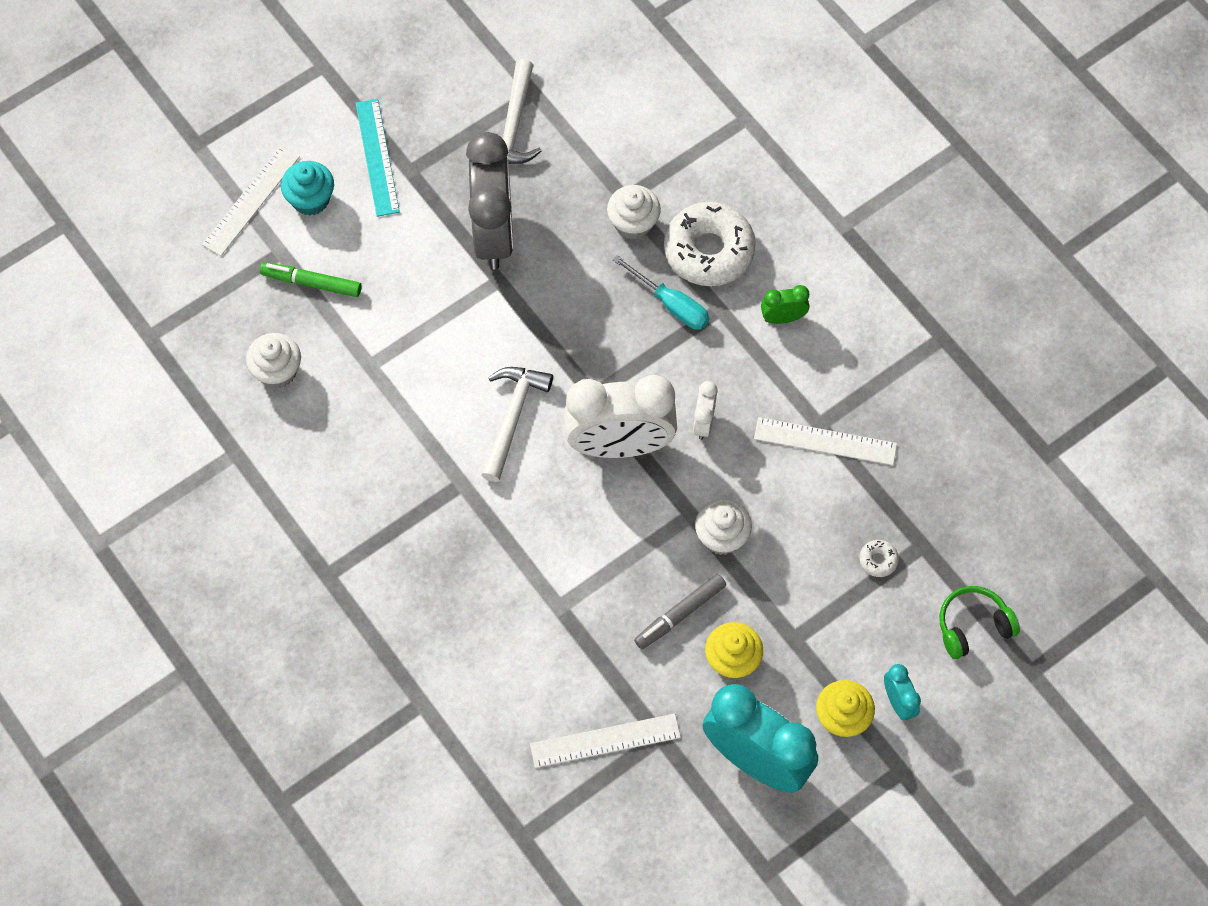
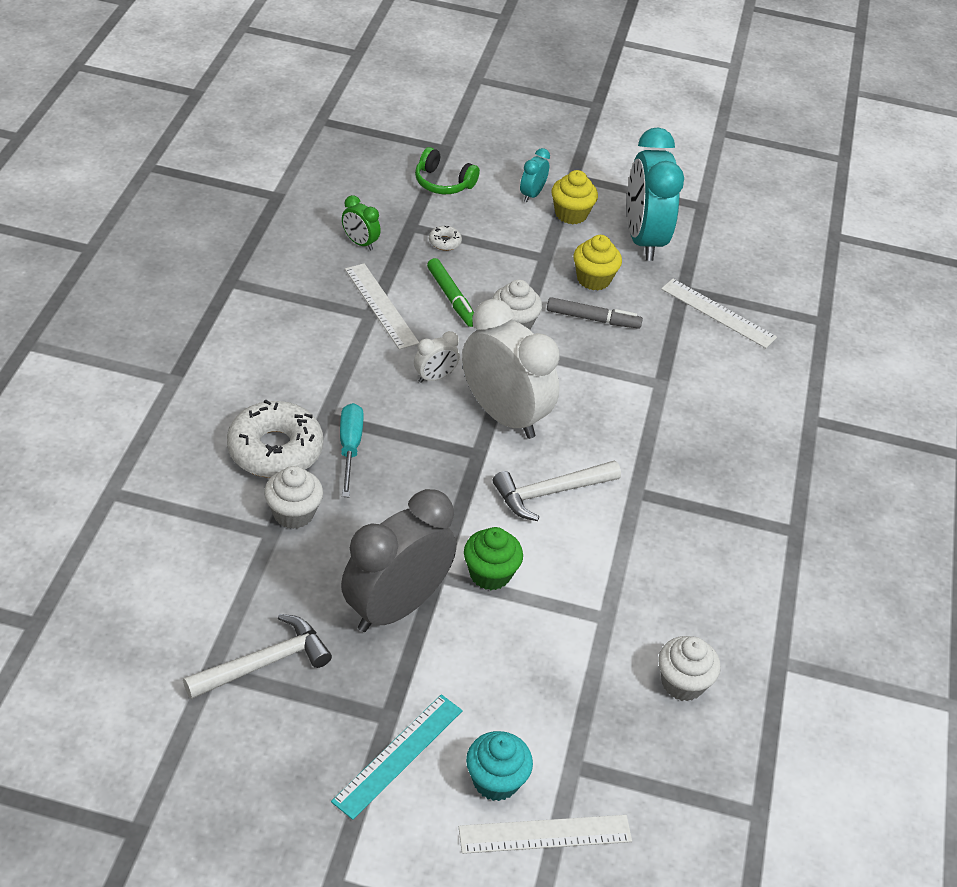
camera: 135 degrees left, 20 degrees down
green marker [260,262,362,297] -> green marker moved to [427,258,474,327]
green clock [761,285,809,324] -> green clock moved to [342,195,381,250]
none -> green cupcake [464,527,523,590]

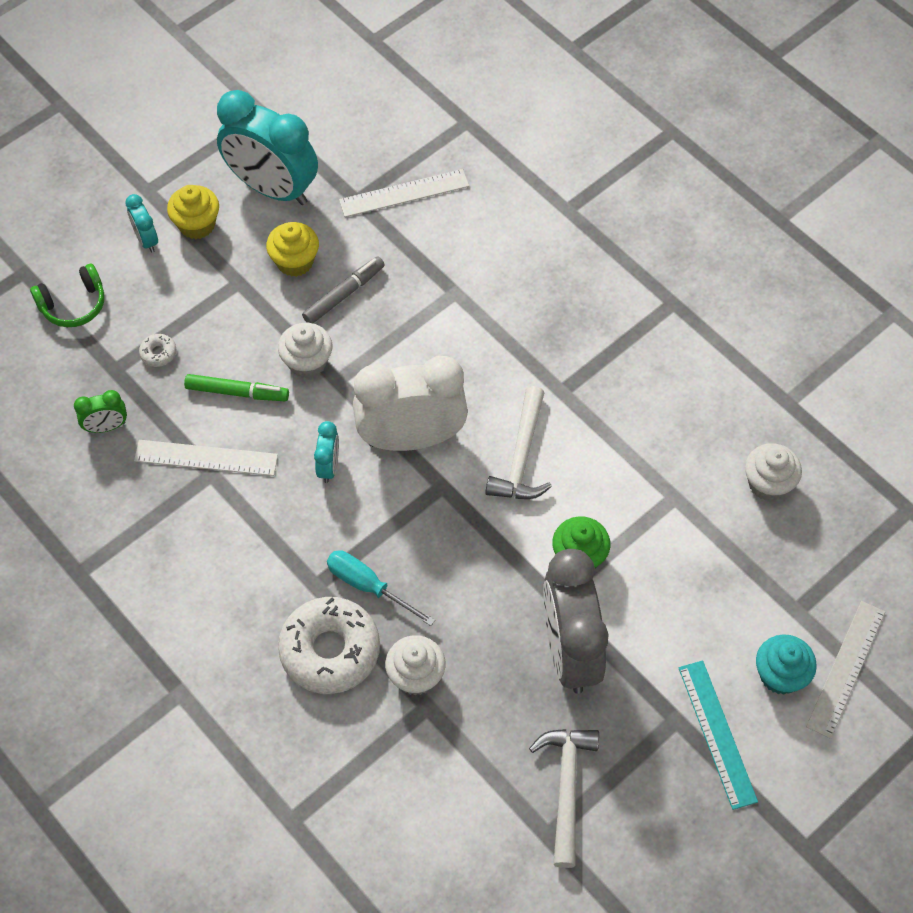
camera: 50 degrees left, 15 degrees up
white clock [414,331,460,383] -> turquoise clock [314,421,339,483]

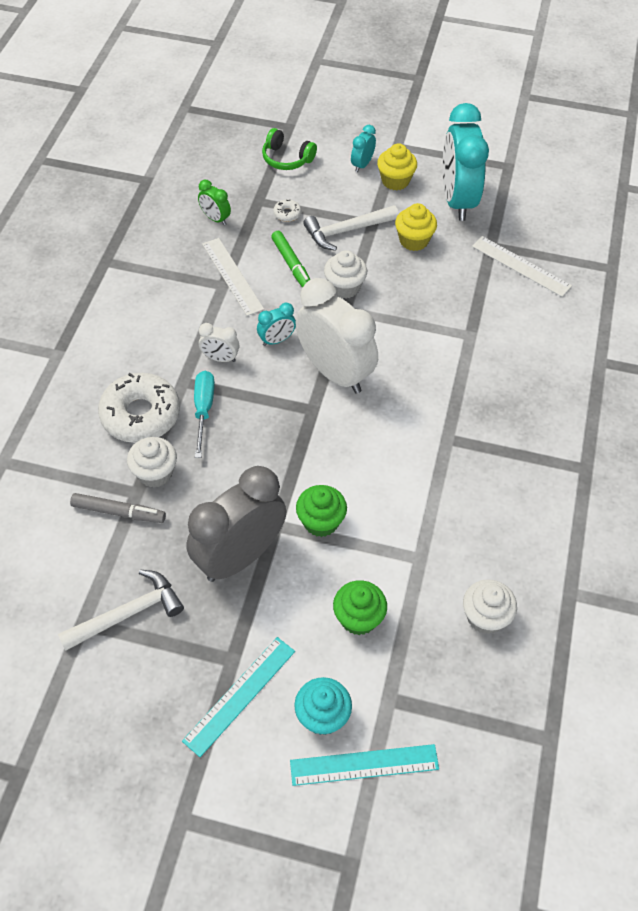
camera: 55 degrees right, 5 degrees down
grey marker [302,257,385,323] -> grey marker moved to [70,493,166,523]
white hammer [485,386,552,499] -> white hammer moved to [303,205,399,251]
white ruler [806,601,885,739] -> turquoise ruler [290,744,439,786]
none -> white clock [199,323,240,362]
none -> green cupcake [333,580,387,635]

